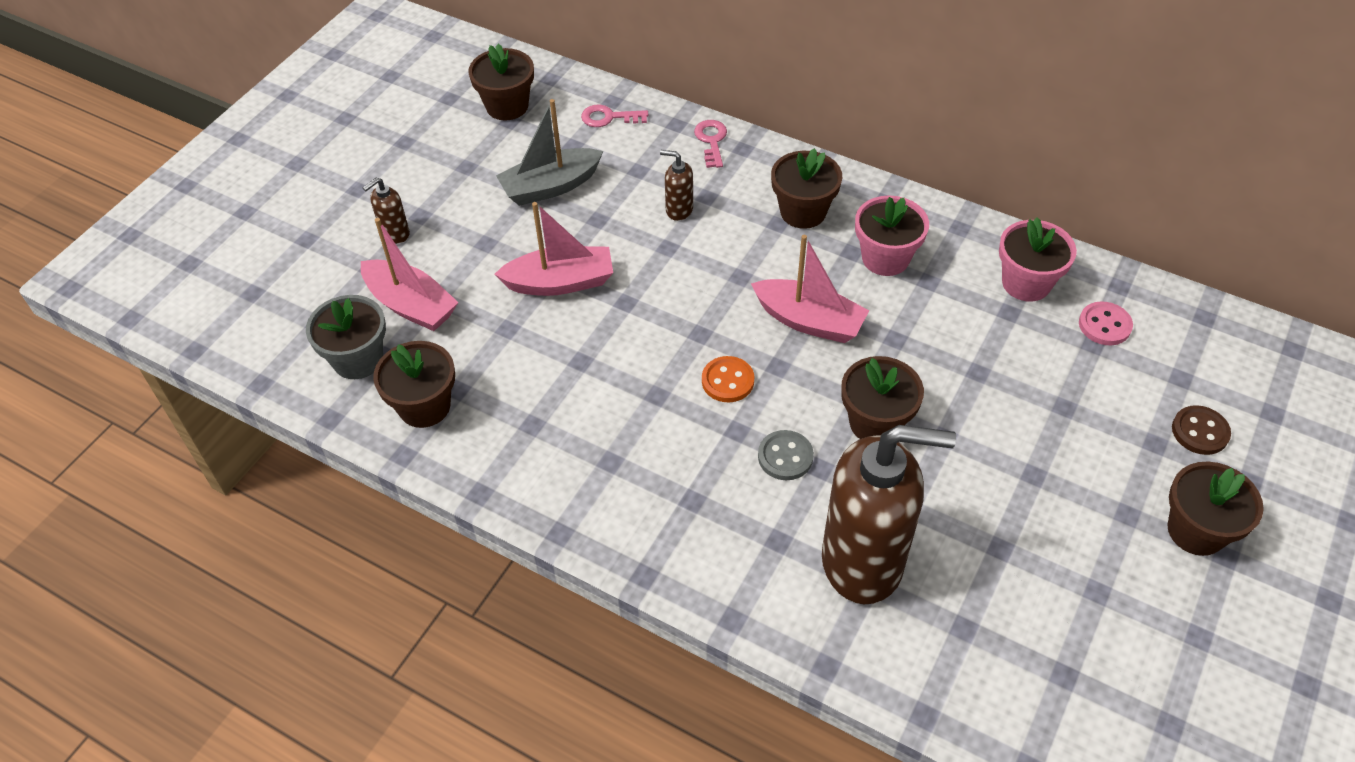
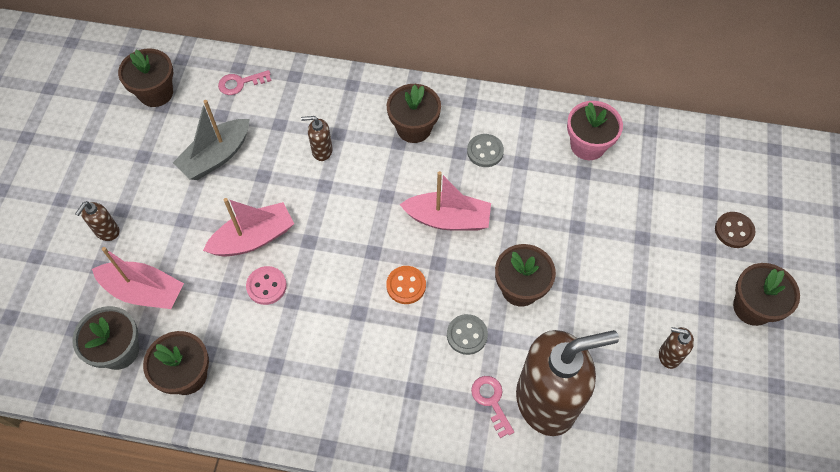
camera: 20 degrees left, 10 degrees up
pink key [694,120,727,168] -> pink key moved to [471,376,514,438]
pink flower pot [855,196,929,276] -> grey button [467,134,504,167]
pink button [1079,301,1133,345] -> pink button moved to [246,266,287,305]
none -> brown soap dispenser [659,327,694,369]

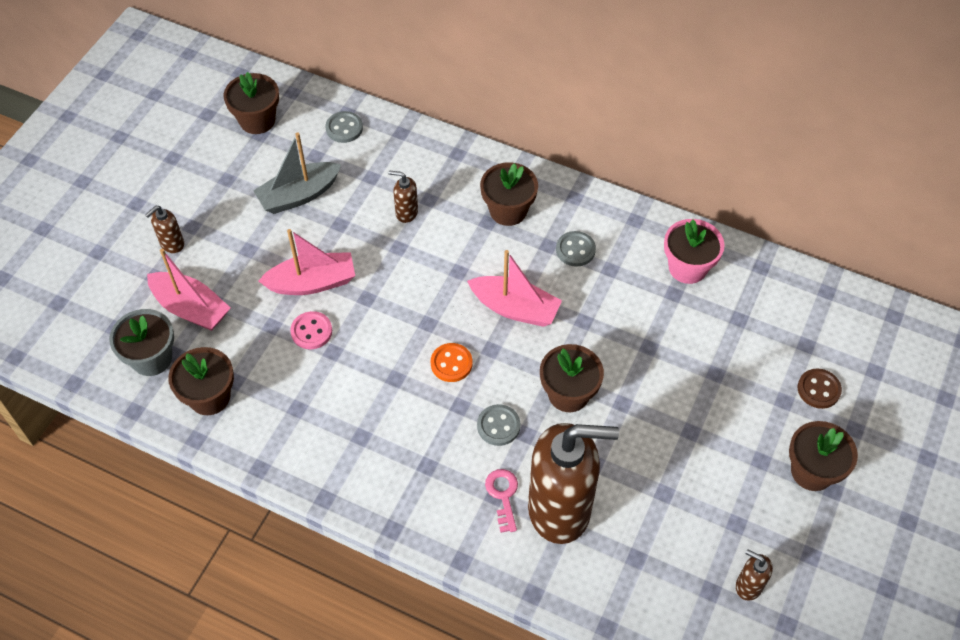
camera: 15 degrees right, 5 degrees down
pink key [218,70,271,95] -> grey button [326,111,363,143]
brown soap dispenser [659,327,694,369] -> brown soap dispenser moved to [736,549,773,601]

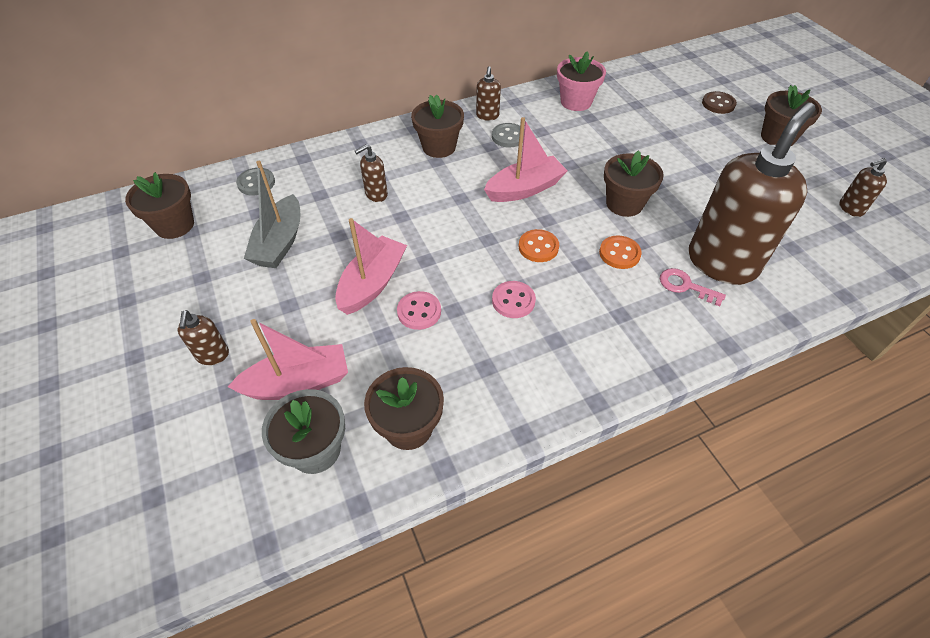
camera: 50 degrees left, 5 degrees down
grey button [477,404,520,446] -> orange button [599,235,642,269]
none -> brown soap dispenser [476,66,501,121]
none -> pink button [492,281,536,318]

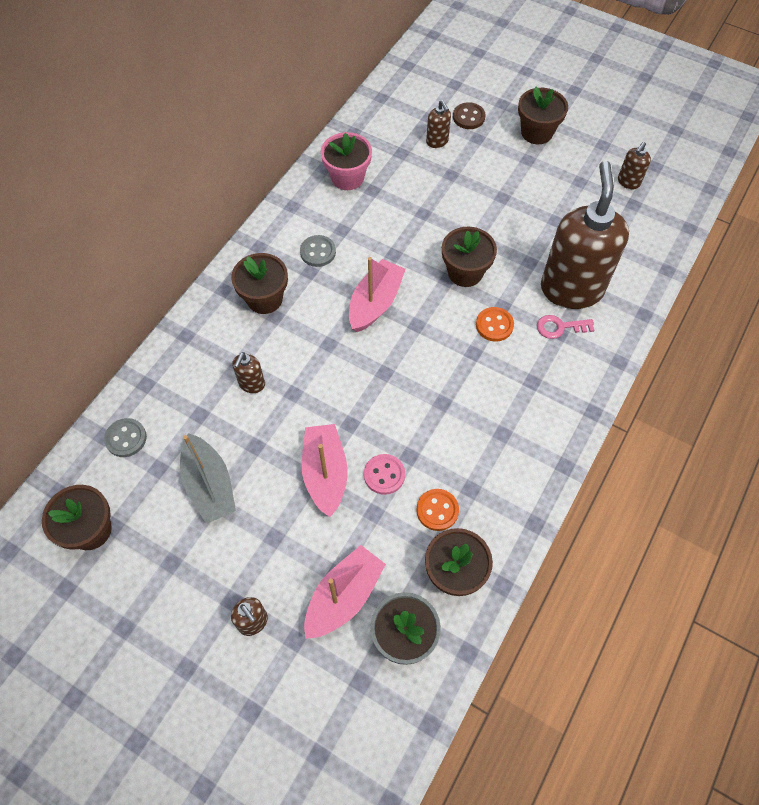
camera: 35 degrees left, 10 degrees up
brown soap dispenser [476,66,501,121] -> brown soap dispenser moved to [426,100,451,148]
pink button [492,281,536,318] -> none
orange button [519,229,559,262] -> orange button moved to [416,489,459,531]

